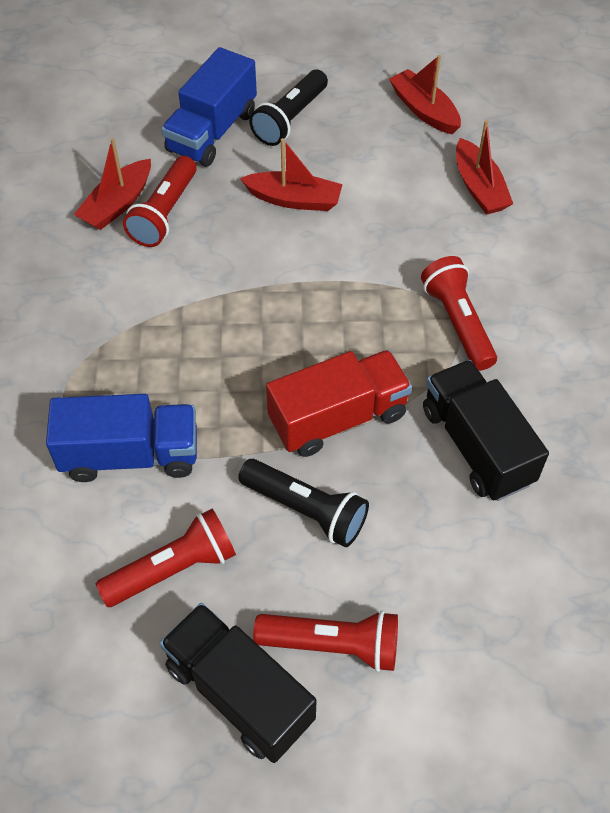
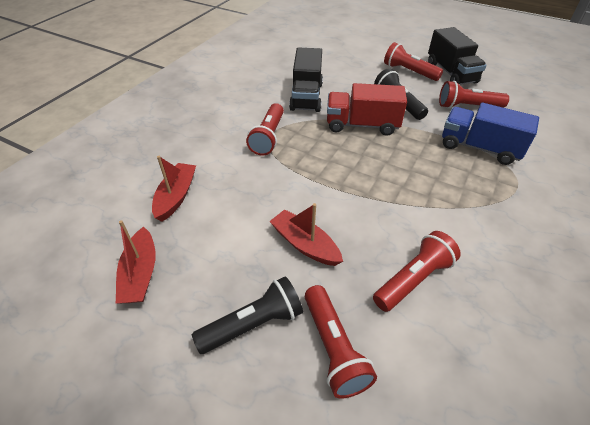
camera: 150 degrees left, 10 degrees down
red boat [74,138,151,230] -> none
blue truck [161,47,257,167] -> red flashlight [305,285,377,399]

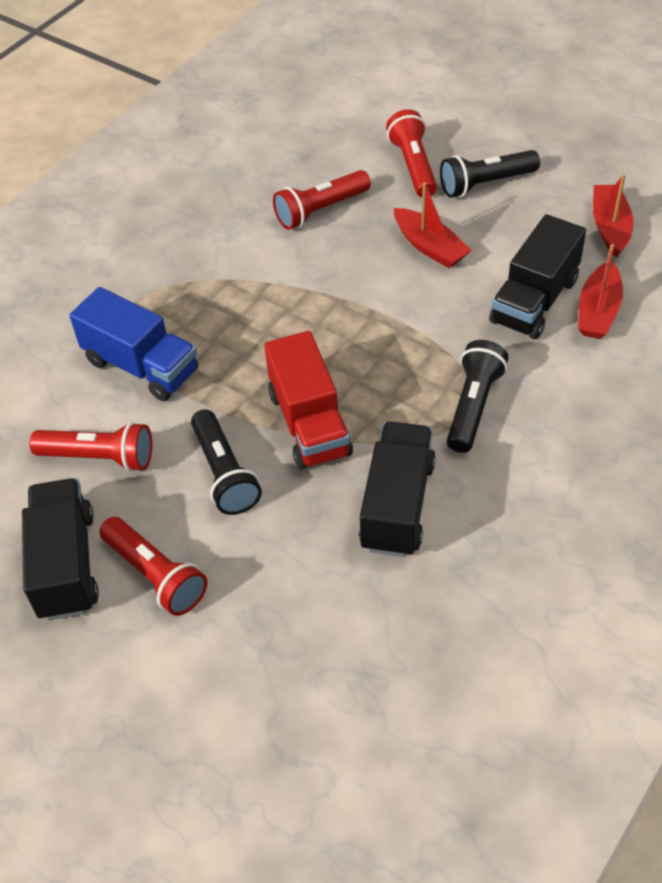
camera: 170 degrees left, 5 degrees up
red flashlight [246,103,284,156] -> black flashlight [447,340,508,453]
red truck [327,83,407,136] -> red truck turned 60 degrees clockwise [264,331,353,470]
none -> black truck [489,214,586,340]

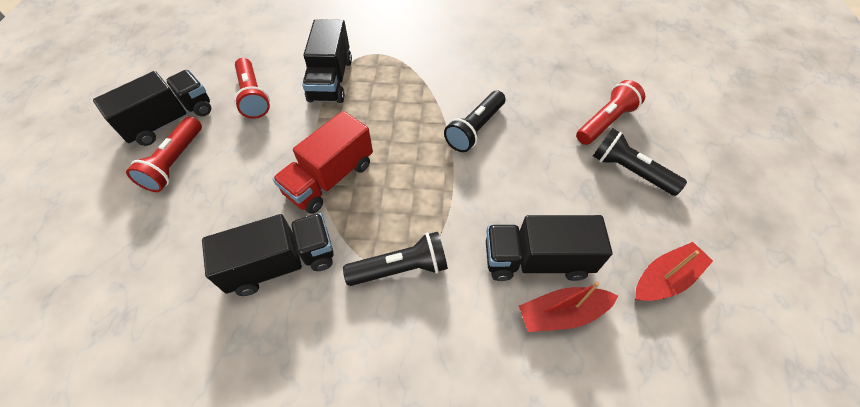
camera: 55 degrees right, 5 degrees up
blue truck [69,287,198,401] -> black truck [302,19,352,103]
black flashlight [191,409,262,515] -> black flashlight moved to [444,90,505,152]
red flashlight [273,170,371,230] -> none
red boat [394,182,471,268] -> none

